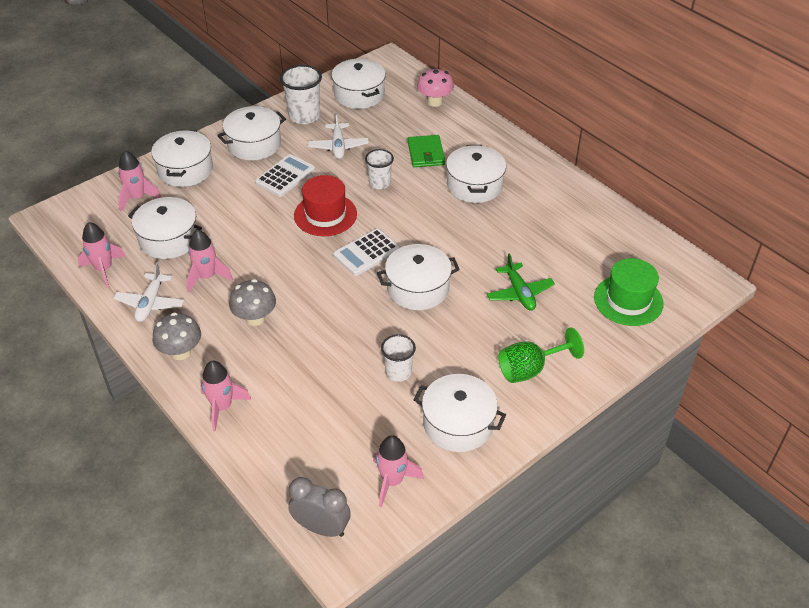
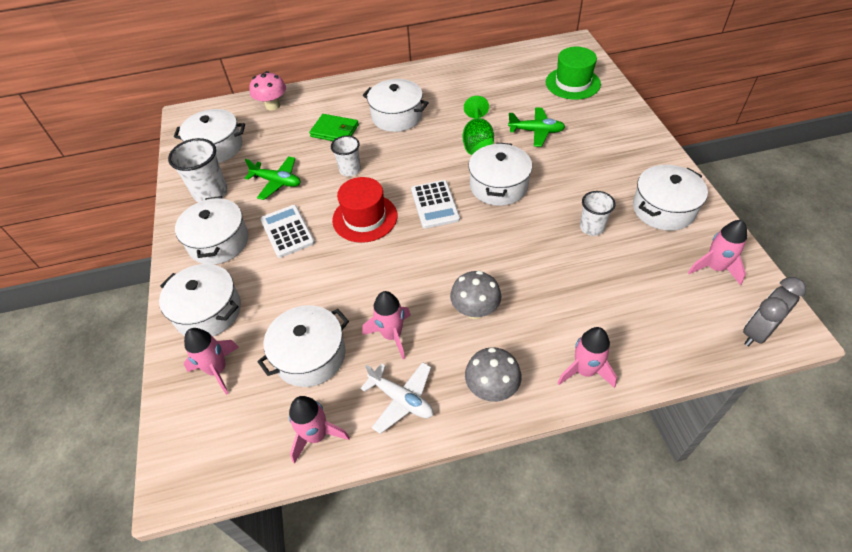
camera: 60 degrees left, 5 degrees up
white plane [308,112,369,159] -> green plane [245,156,301,200]
green goblet [499,327,584,383] -> green goblet moved to [463,96,494,155]

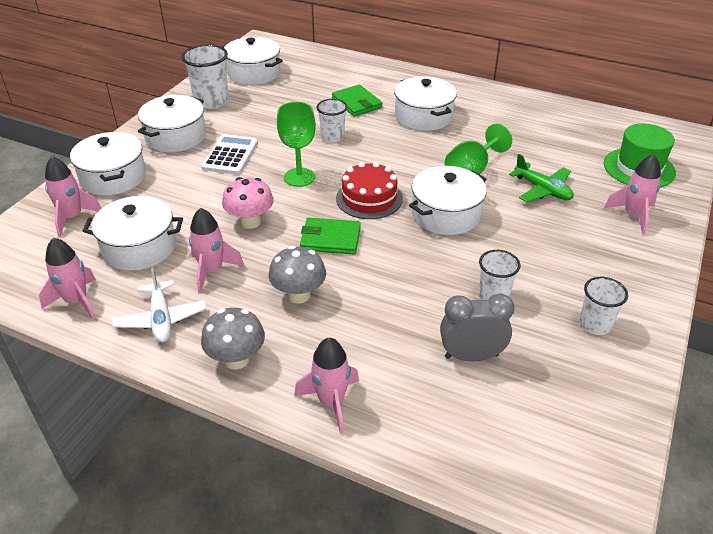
camera: 35 degrees right, 10 degrees down
green plane [245,156,301,200] -> none
pink mushroom [249,71,286,111] -> pink mushroom moved to [222,177,274,229]
red hat [332,177,397,243] -> green goblet [277,102,316,187]
white calculator [411,180,460,229] -> red cake [336,162,403,219]
white pot [633,165,708,231] -> white cup [579,277,628,335]
pink rocket [688,220,747,285] -> pink rocket moved to [604,154,661,235]
grey clock [743,277,806,346] -> grey clock moved to [440,294,515,361]
none -> green wallet [300,218,361,254]

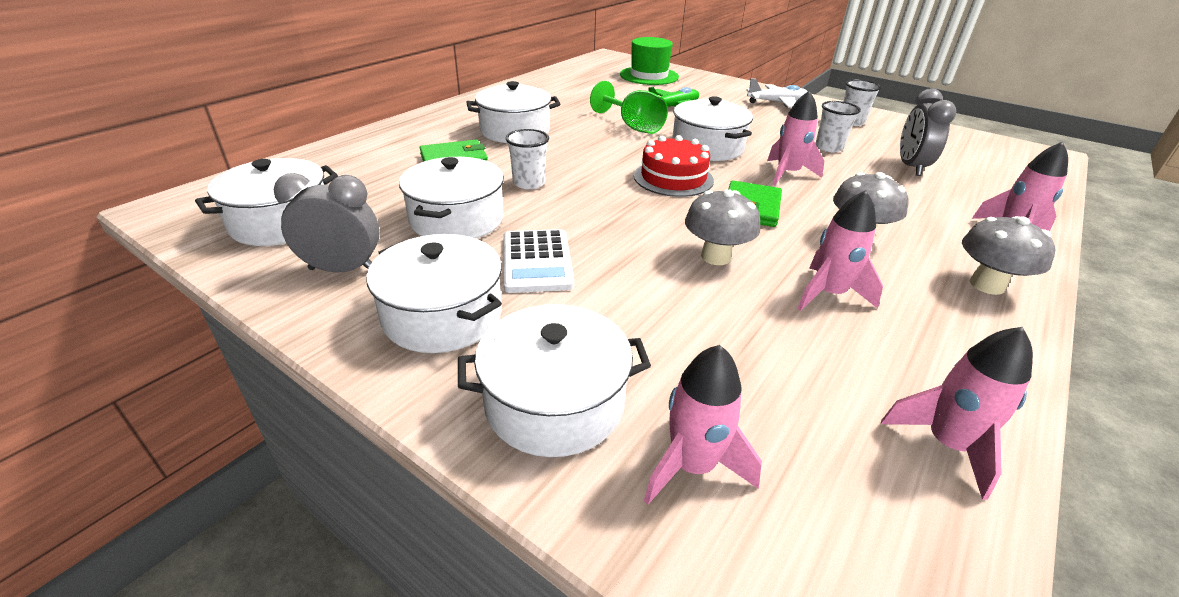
camera: 80 degrees left, 5 degrees down
white pot [83,196,183,271] -> white pot moved to [399,157,504,239]
white plane [112,268,207,342] -> white plane moved to [746,79,808,108]
white cup [181,44,229,109] -> grey clock [274,173,380,273]
white calculator [201,134,258,175] -> white calculator turned 120 degrees counterclockwise [504,229,574,293]
pink mushroom [222,177,274,229] -> grey mushroom [685,189,760,265]
green goblet [277,102,316,187] -> none
pink rocket [604,154,661,235] -> pink rocket moved to [767,91,824,185]

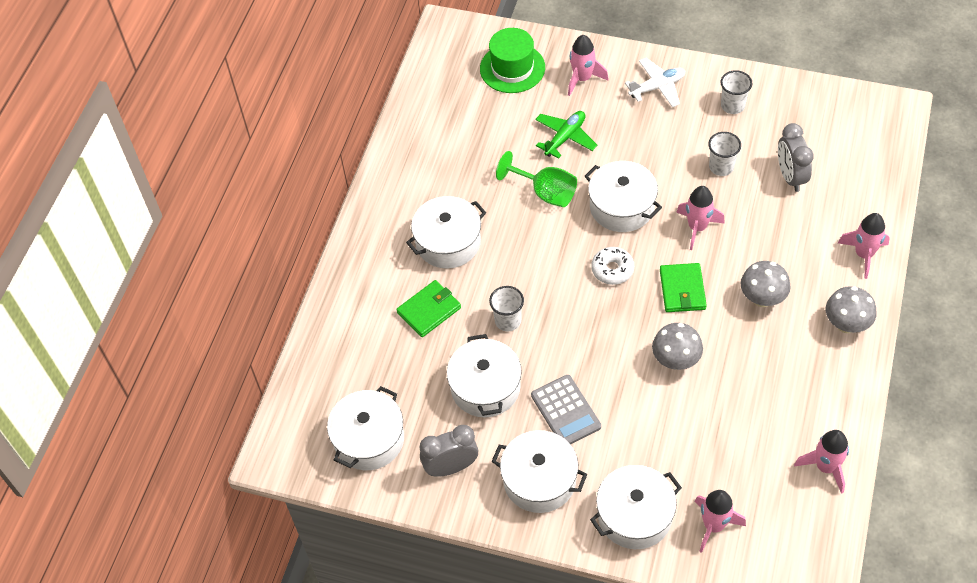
camera: 15 degrees left, 20 degrees up
white calculator [504,229,574,293] -> grey calculator [531,375,601,444]
red cake [634,135,714,197] -> white donut [591,247,634,285]
pink rocket [797,190,883,311] -> pink rocket moved to [568,35,609,96]

